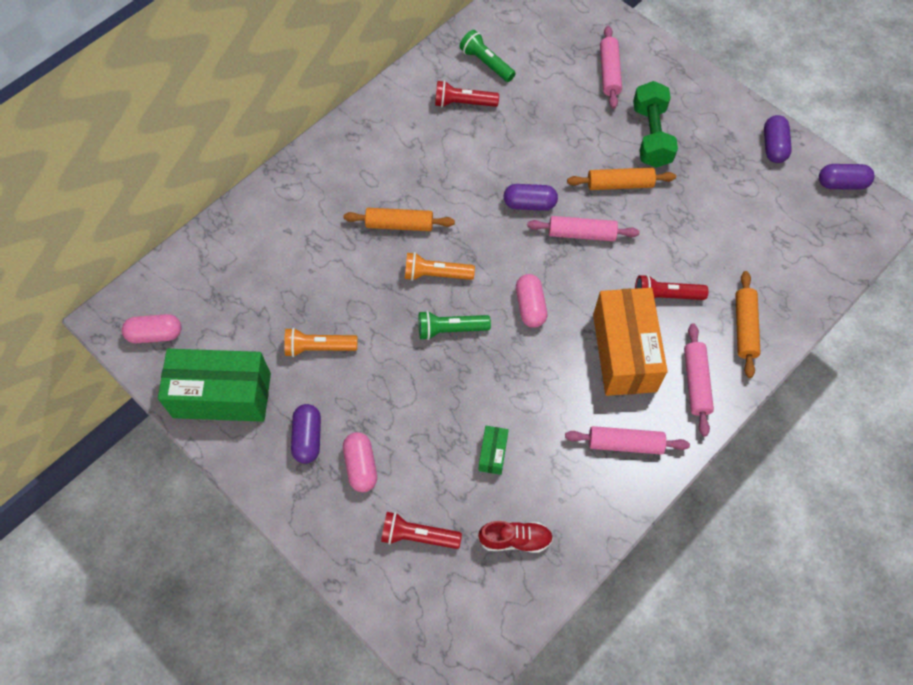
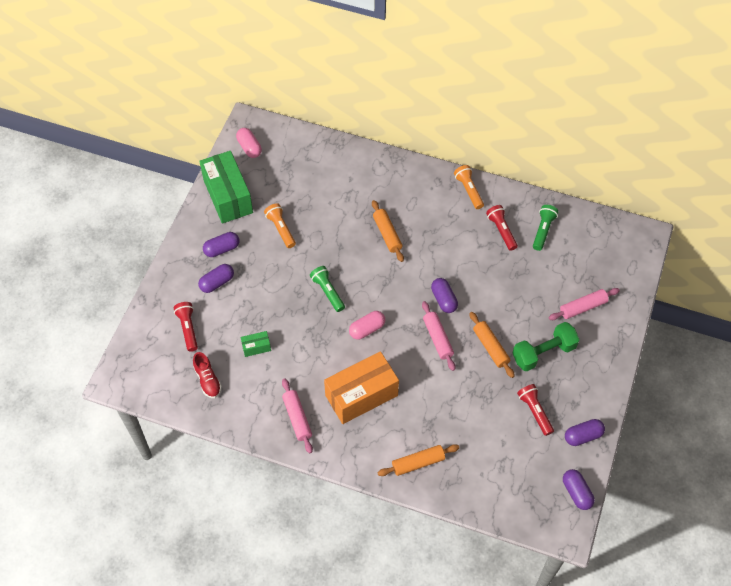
camera: 65 degrees right, 5 degrees down
pink capsule [343,432,377,492] -> purple capsule [198,264,234,293]
orange flashlight [405,252,475,281] -> orange flashlight moved to [454,165,484,209]
red flashlight [635,275,708,300] -> red flashlight moved to [517,384,554,436]
pink rolling pin [684,324,714,437] -> none

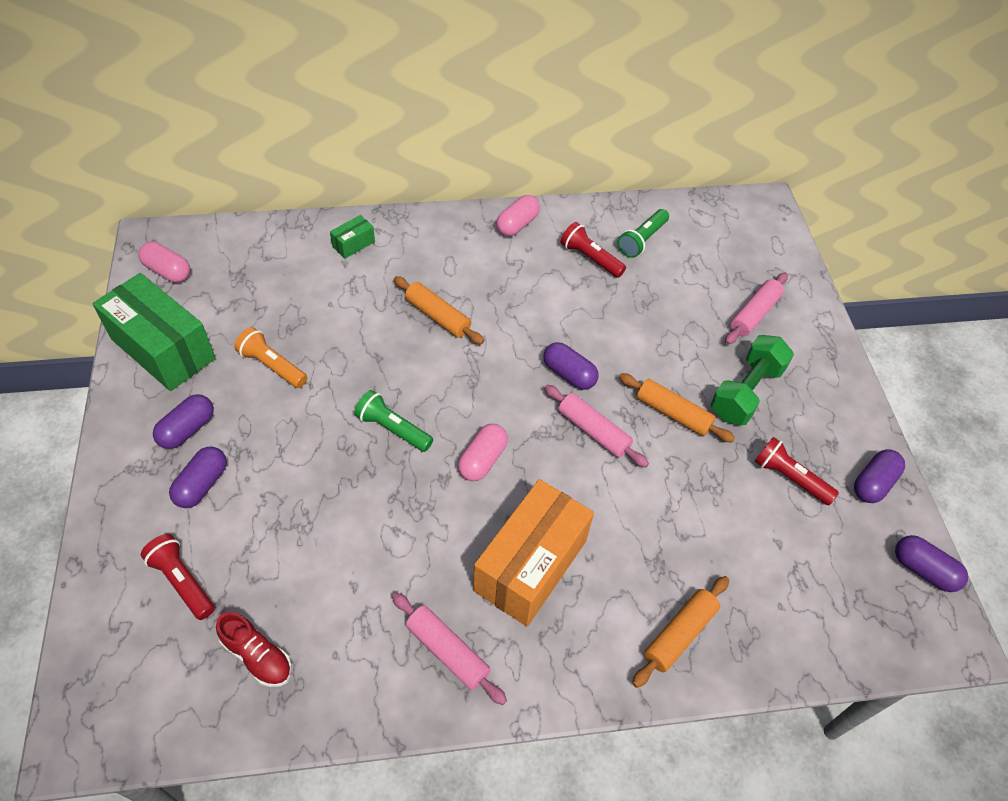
camera: 30 degrees left, 5 degrees down
green box [241,331,271,357] -> green box moved to [330,215,375,259]
orange flashlight [454,165,484,209] -> pink capsule [496,195,540,236]
green flashlight [533,205,559,251] -> green flashlight turned 135 degrees counterclockwise [617,209,669,258]

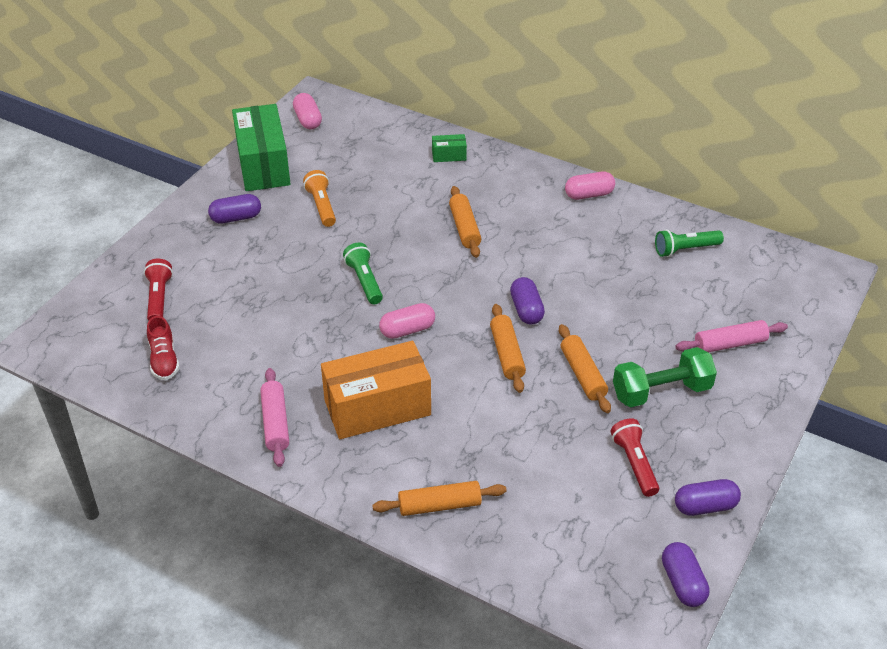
camera: 40 degrees right, 10 degrees down
purple capsule [169,447,227,508] -> none
pink rolling pin [544,385,649,468] -> orange rolling pin [490,304,526,393]
red flashlight [560,222,626,278] -> none

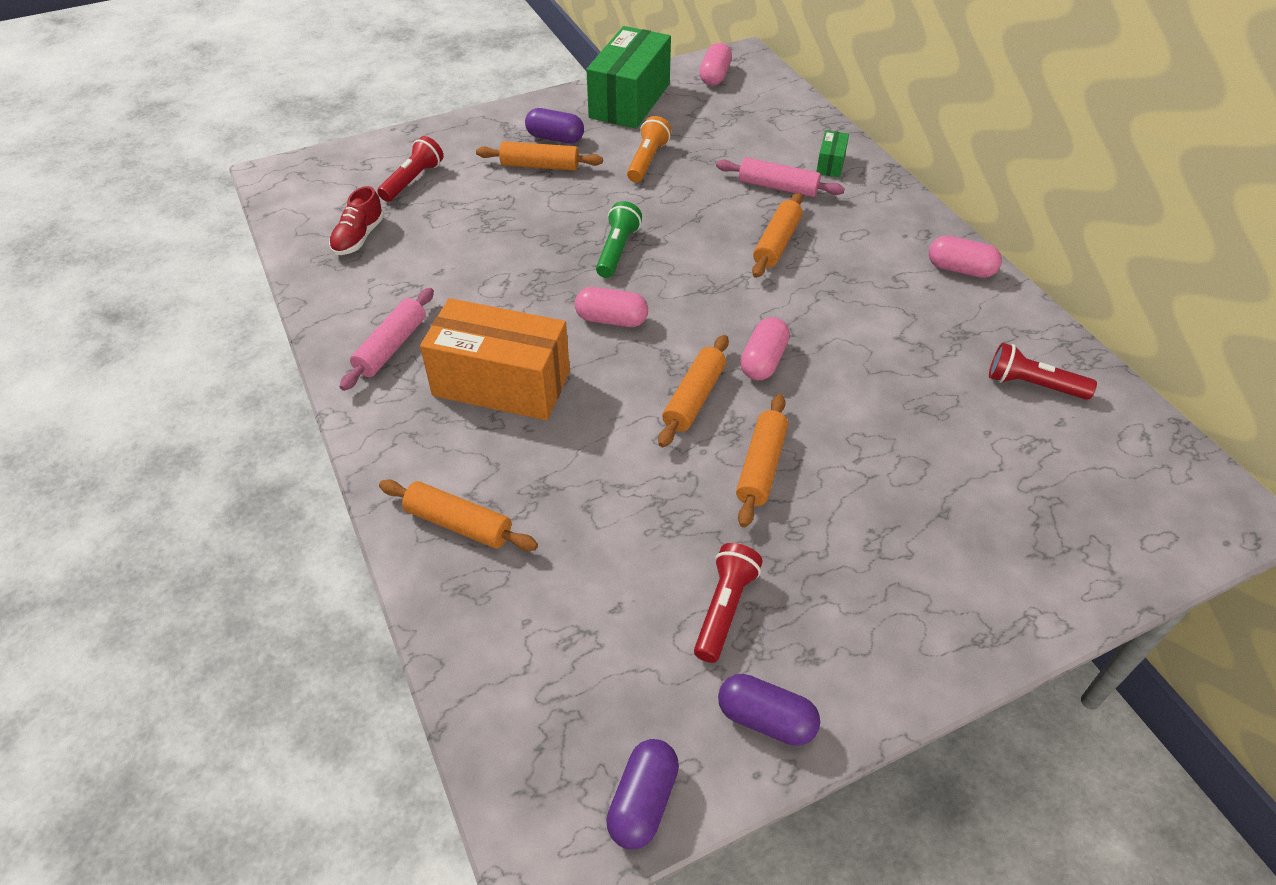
camera: 35 degrees right, 5 degrees up
green box [432,134,467,162] -> green box turned 75 degrees clockwise [816,130,849,178]
purple capsule [510,277,545,324] -> pink capsule [740,317,790,380]
green dumbbell [613,347,717,407] -> none
green flashlight [655,229,724,257] -> red flashlight [989,343,1097,400]
pink rolling pin [675,320,788,352] -> pink rolling pin moved to [716,157,845,197]
none -> orange rolling pin [476,141,603,171]

